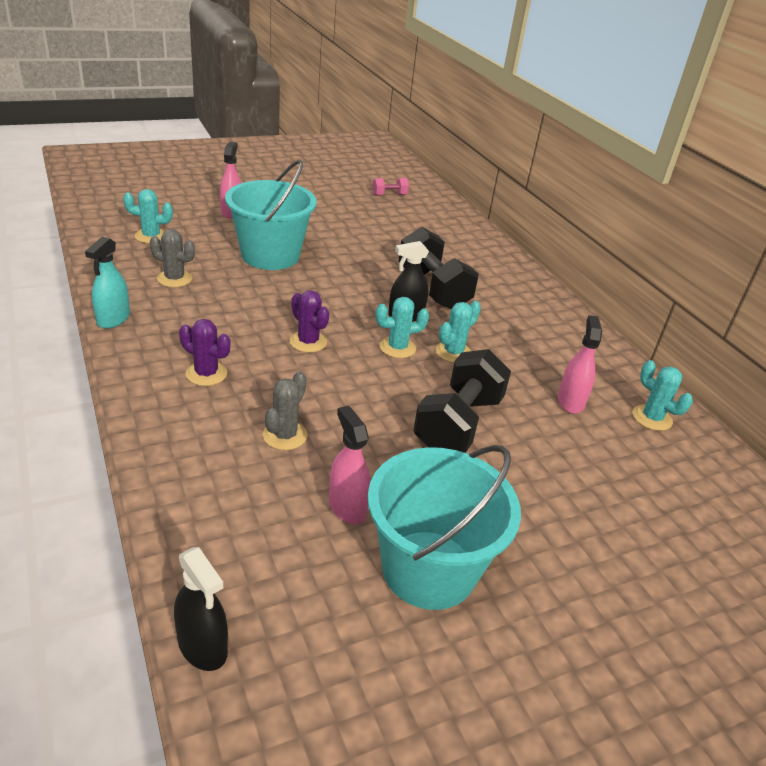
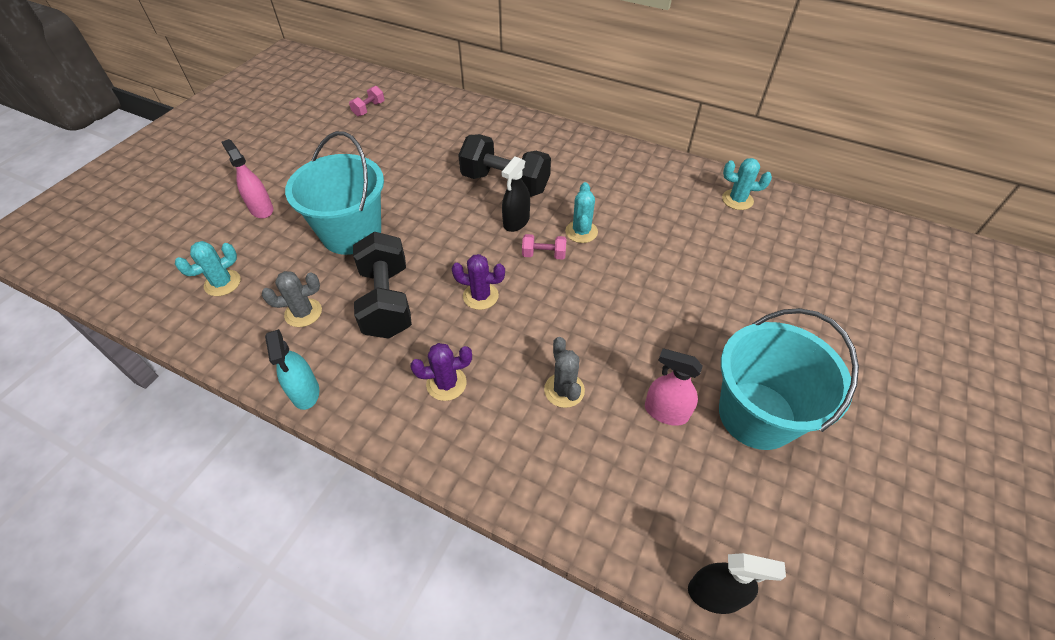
camera: 35 degrees left, 15 degrees up
turquoise cactus [376,297,429,358] -> pink dumbbell [522,234,567,259]
black dumbbell [413,349,511,453] -> black dumbbell moved to [353,232,412,339]
pink spray bottle [558,315,602,414] -> none

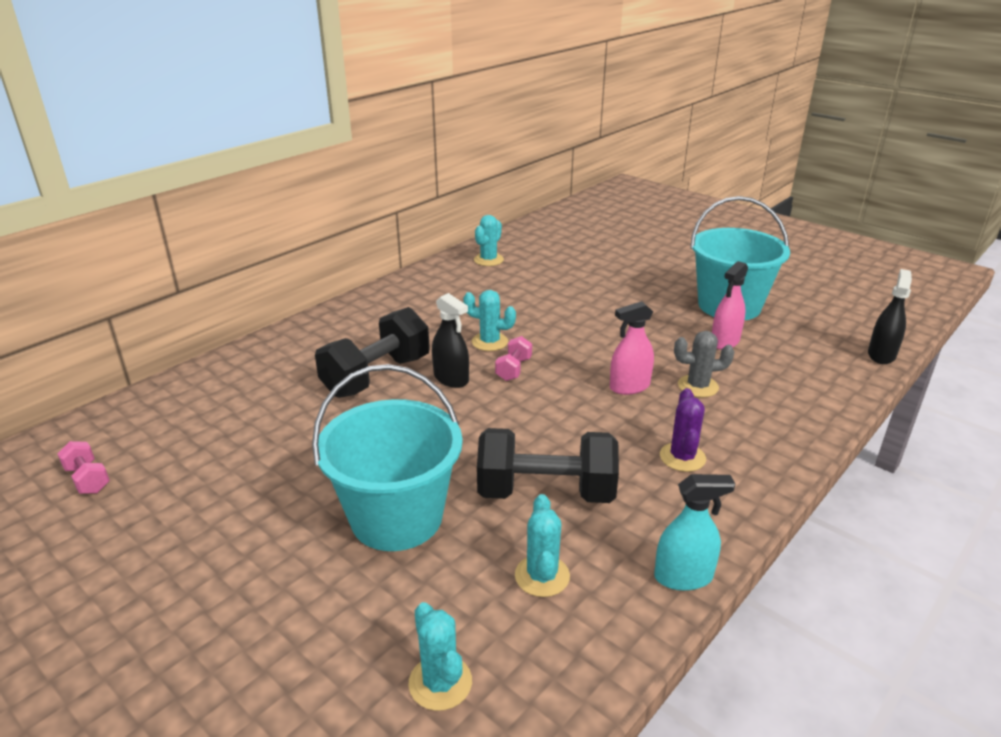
camera: 75 degrees left, 20 degrees down
pink spray bottle [222,139,273,219] -> pink spray bottle moved to [610,301,654,395]
grey cactus [262,271,322,327] -> turquoise cactus [515,494,570,597]
purple cactus [451,254,505,310] -> none

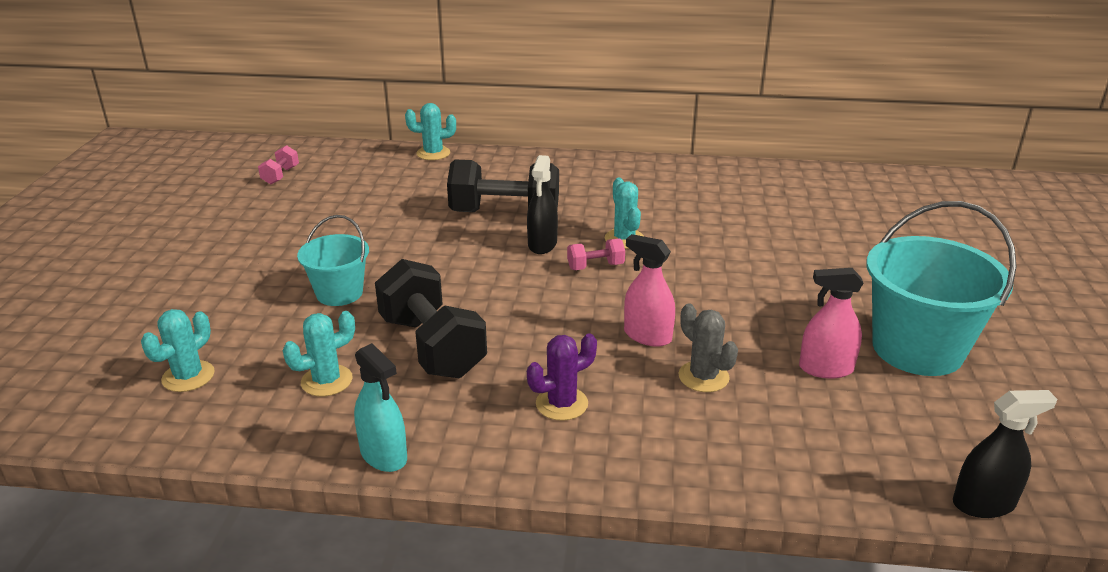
camera: 55 degrees right, 0 degrees up
turquoise bucket [312,364,463,551] -> turquoise bucket [297,215,369,306], size x0.57
turquoise cactus [474,215,504,266] -> turquoise cactus moved to [405,103,456,160]

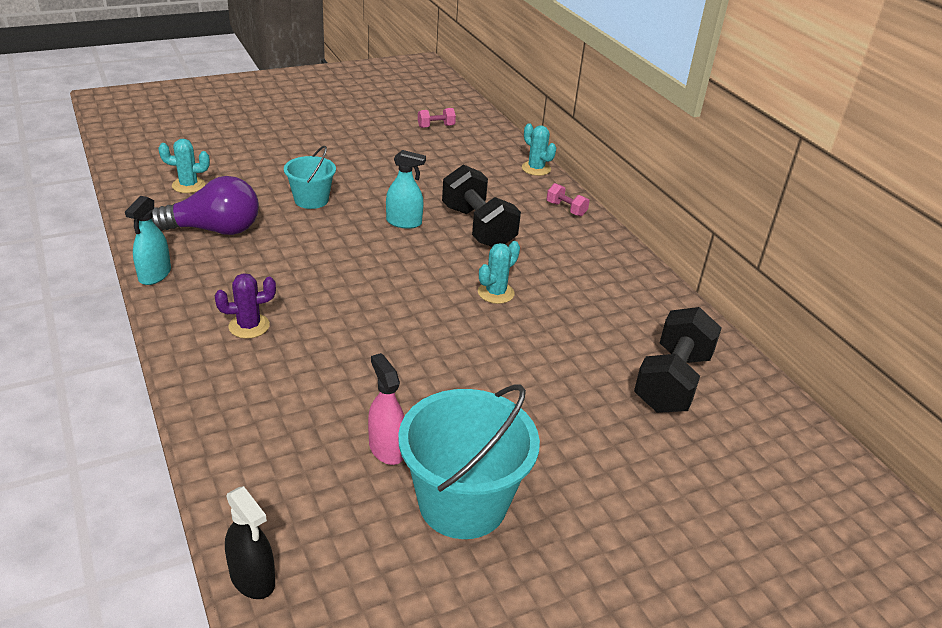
camera: 55 degrees right, 5 degrees up
turquoise cactus [283,311,355,396] -> purple light bulb [151,176,259,235]
black dumbbell [375,259,487,378] -> black dumbbell moved to [634,307,722,413]
black spray bottle [527,155,558,254] -> none
purple cactus [527,333,597,421] -> purple cactus turned 45 degrees counterclockwise [215,273,276,339]
pink dumbbell [567,238,625,270] -> pink dumbbell moved to [547,183,589,217]
pink spray bottle [624,234,675,347] -> none
grey cactus [679,304,738,392] -> none
none -> turquoise spray bottle [386,150,426,229]

